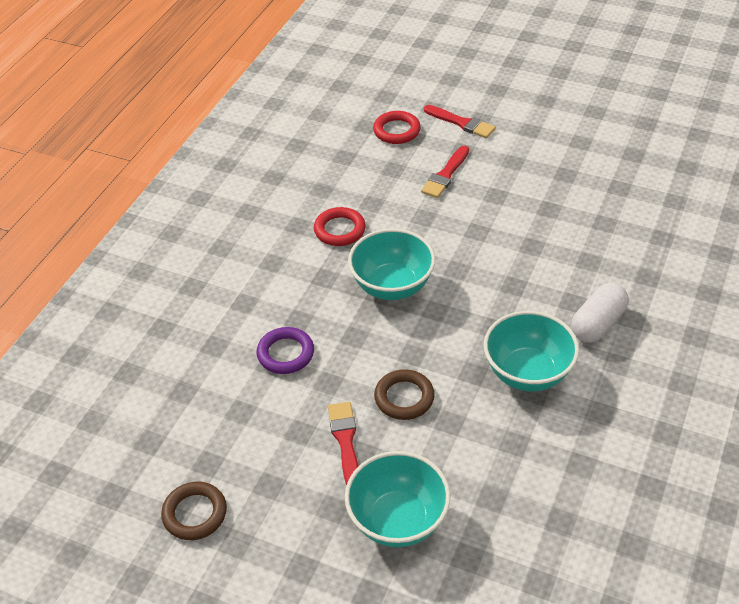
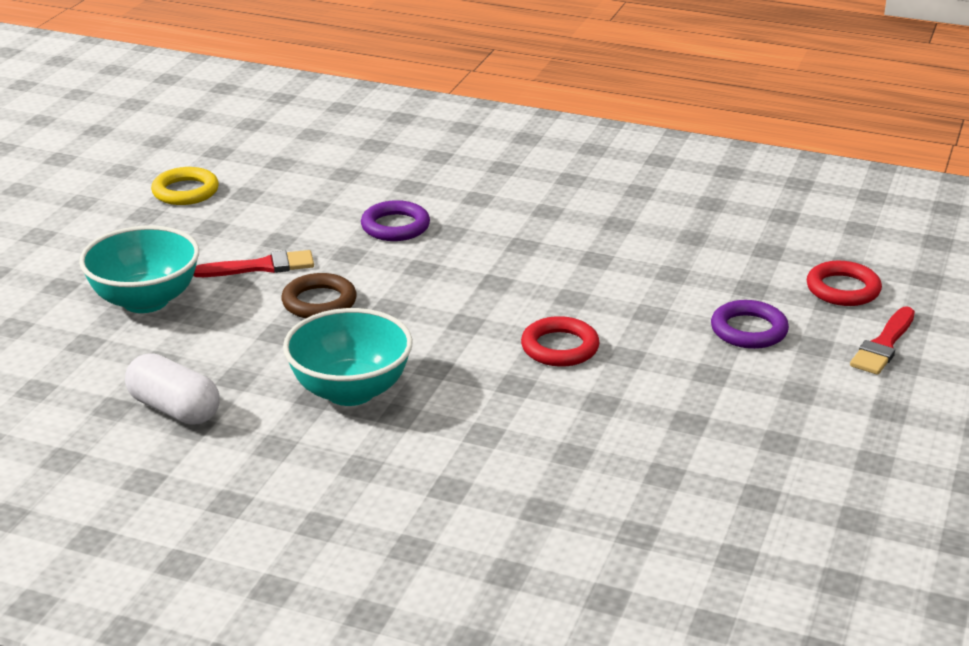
camera: 85 degrees right, 15 degrees down
brown ring [161,482,227,540] -> yellow ring [151,167,219,205]
red ring [314,207,366,246] -> red ring moved to [521,316,600,367]
turquoise bowl [348,229,435,300] -> none
red brush [421,145,469,198] -> purple ring [711,300,789,349]
white capsule [571,283,629,343] -> white capsule moved to [125,353,220,425]

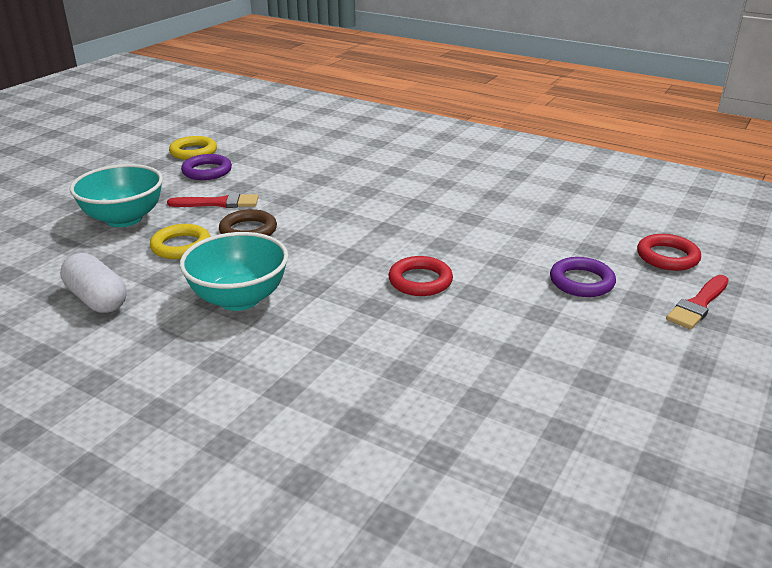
camera: 10 degrees right, 0 degrees up
purple ring [361,200,430,241] -> purple ring moved to [181,154,232,180]
none -> yellow ring [150,224,211,259]

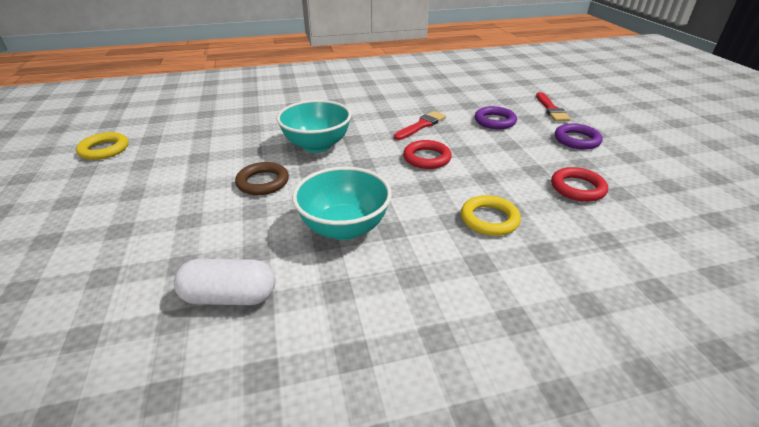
camera: 45 degrees left, 5 degrees up
turquoise bowl [70,164,163,227] -> turquoise bowl moved to [277,100,352,153]
yellow ring [150,224,211,259] -> yellow ring moved to [461,195,521,236]
red brush [167,193,258,208] -> red brush moved to [394,111,446,140]
purple ring [181,154,232,180] -> purple ring moved to [555,123,603,150]
red ring [637,234,701,271] -> red ring moved to [551,167,608,202]

